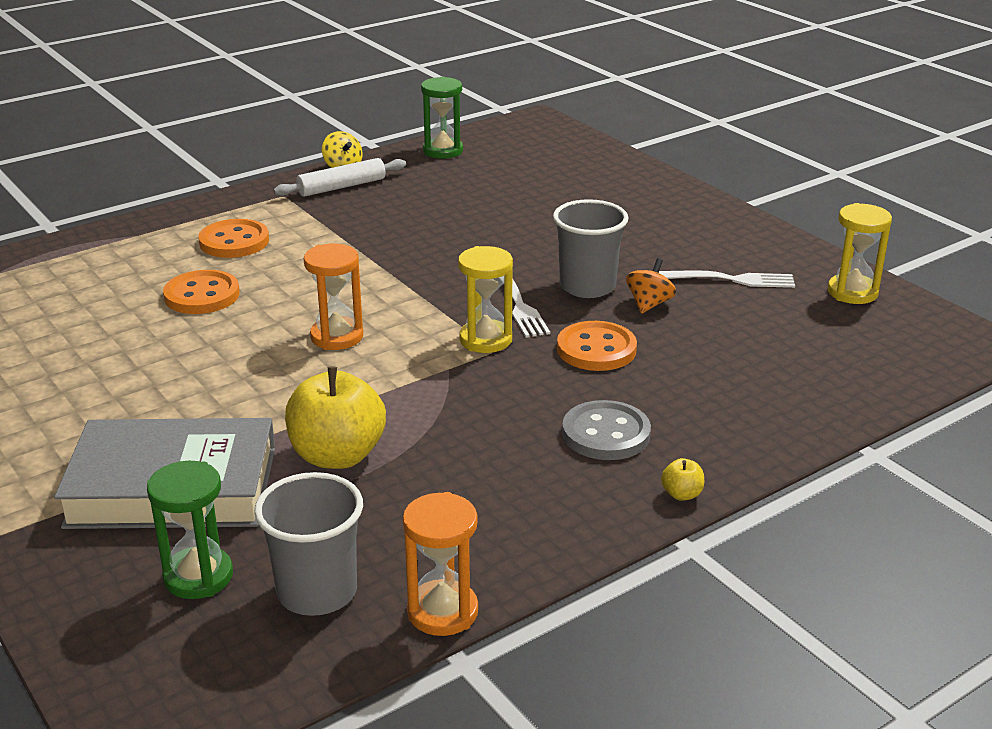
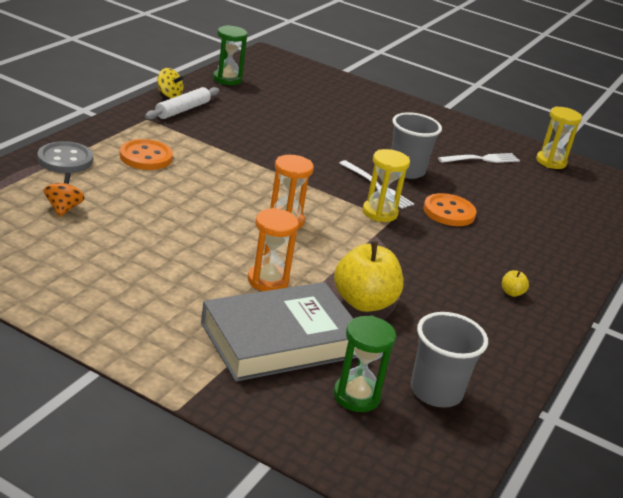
camera: 30 degrees left, 0 degrees up
orange button [163,270,240,314] -> none
orange hourglass [403,492,478,636] -> orange hourglass moved to [248,208,299,291]
grey button [562,400,651,460] -> grey button moved to [38,141,93,173]
orange spinning top [626,258,676,314] -> orange spinning top moved to [44,173,85,217]
yellow apple [661,458,704,501] -> yellow apple moved to [502,270,529,297]

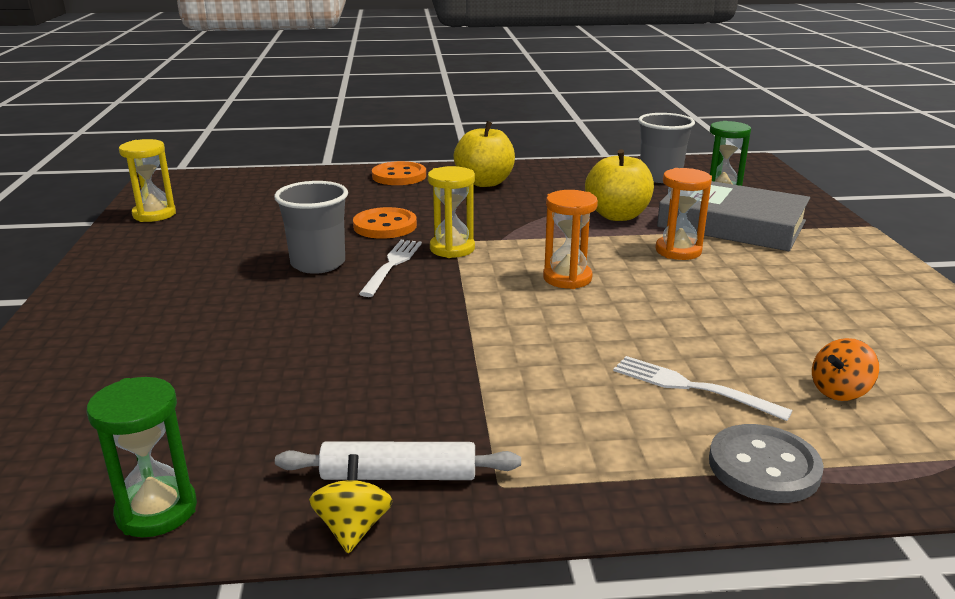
camera: 120 degrees left, 5 degrees down
orange button [120,139,173,170] -> orange button moved to [372,161,426,185]
white fork [438,153,520,163] -> white fork moved to [613,356,792,421]
yellow apple [502,270,529,297] -> yellow apple [454,121,515,187], size x2.41

